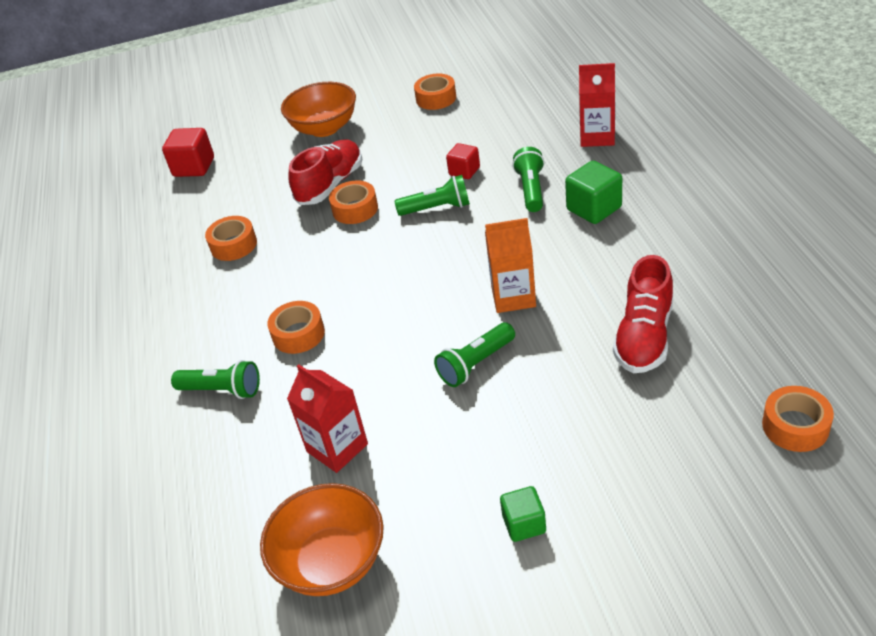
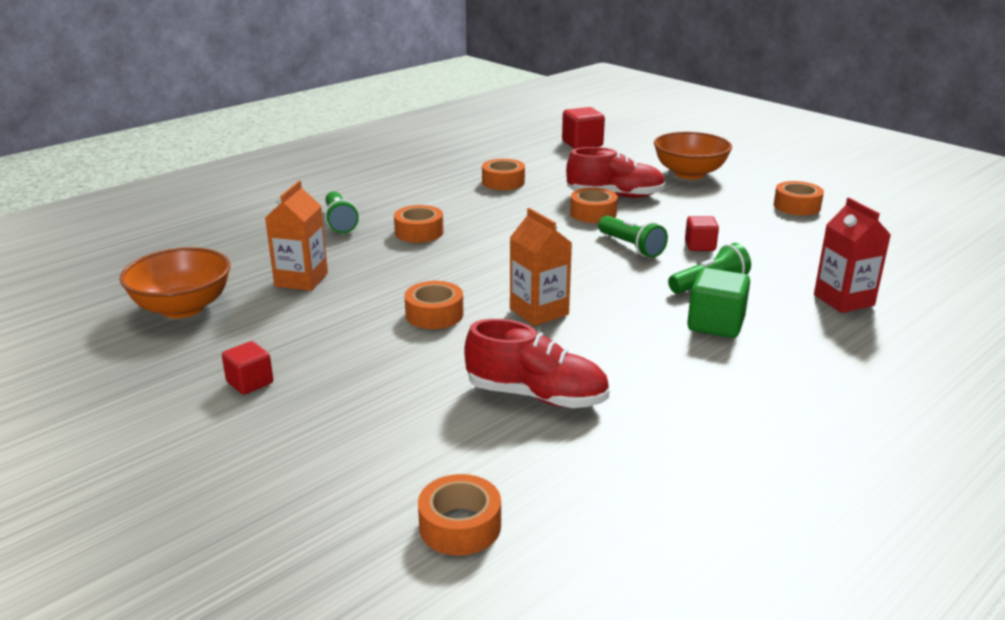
camera: 55 degrees right, 15 degrees down
red carton [287,364,368,473] -> orange carton [265,181,328,291]
green flashlight [434,322,515,387] -> orange tape [405,281,464,329]
green cube [500,486,546,542] -> red cube [222,341,273,395]
red shoe [613,255,673,373] -> red shoe turned 150 degrees counterclockwise [464,319,609,408]

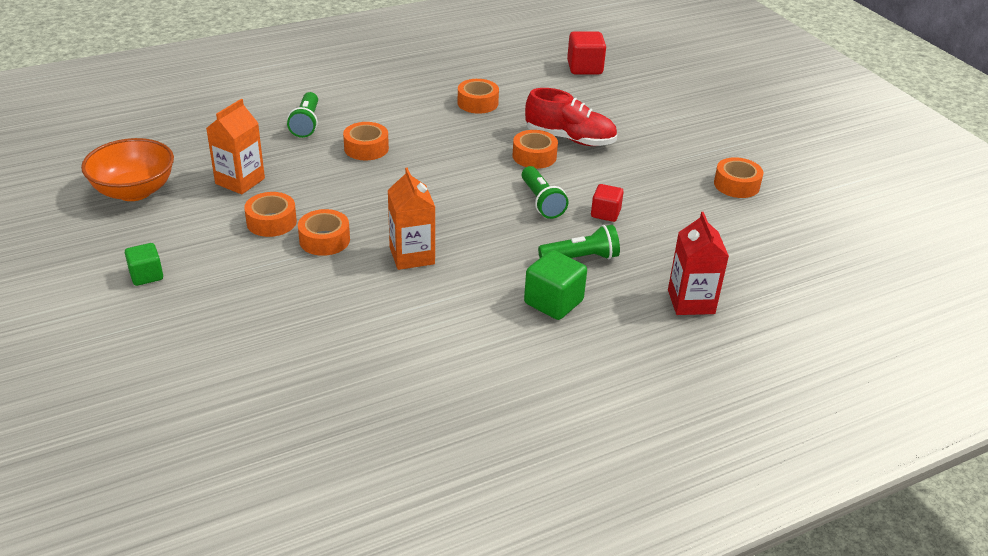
camera: 15 degrees right, 10 degrees up
red cube [222,341,273,395] -> green cube [125,243,163,286]
orange tape [418,474,501,556] -> orange tape moved to [244,192,297,237]
red shoe [464,319,609,408] -> none
orange bowl [654,132,732,179] -> none

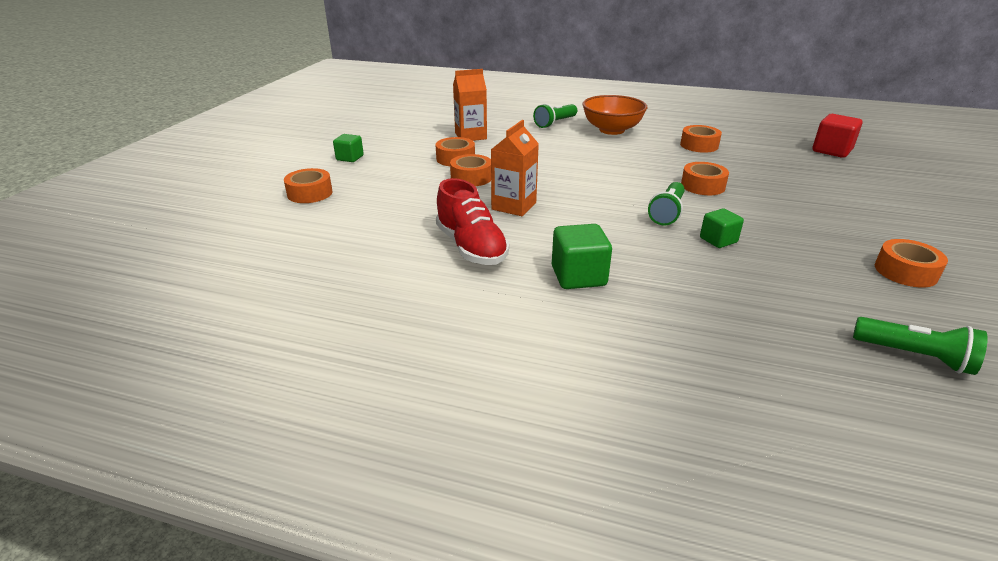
camera: 45 degrees right, 5 degrees down
orange bowl [81,138,174,201] -> orange bowl moved to [582,95,648,135]
orange tape [343,122,389,160] -> orange tape moved to [284,168,333,203]
red shoe [525,88,617,146] -> red shoe moved to [436,178,509,265]
green flashlight [538,225,620,259] -> green flashlight moved to [853,317,988,375]
red cube [591,184,624,222] -> green cube [700,208,744,248]
red carton [668,212,729,315] -> none

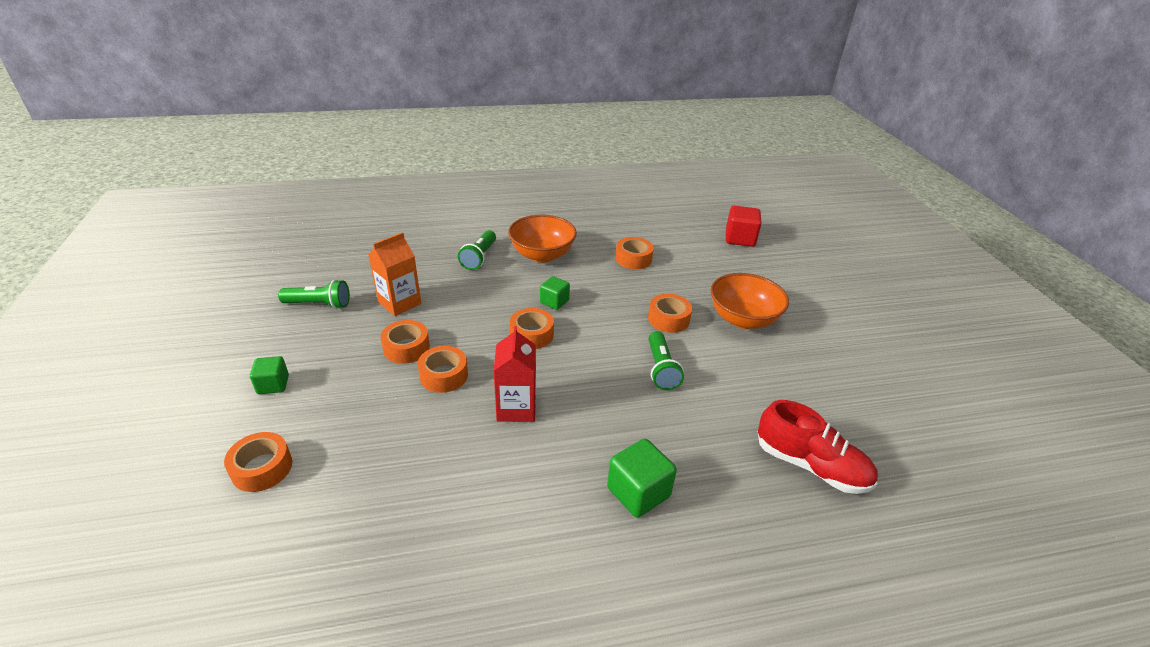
camera: 30 degrees left, 5 degrees up
red shoe [436,178,509,265] -> red shoe moved to [758,400,878,494]
orange carton [491,120,539,216] -> red carton [494,326,536,422]
green cube [700,208,744,248] -> green cube moved to [540,276,570,310]
green flashlight [853,317,988,375] -> green flashlight moved to [278,280,350,309]
orange tape [875,239,948,287] -> orange tape moved to [510,308,554,349]
none -> orange bowl [711,273,789,329]

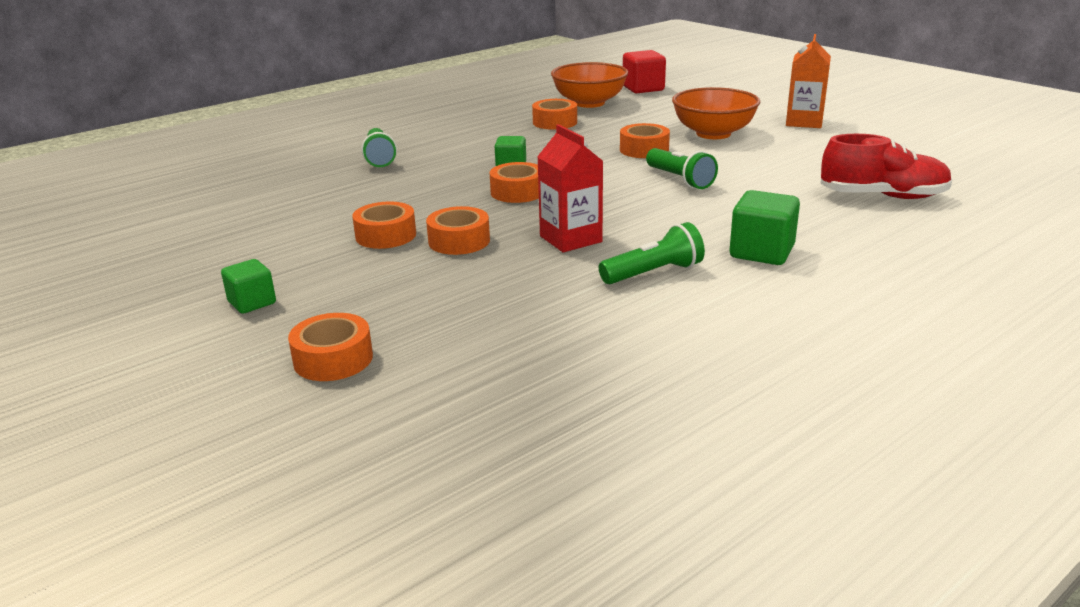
camera: 25 degrees left, 10 degrees down
green flashlight [278,280,350,309] -> green flashlight moved to [599,222,705,284]
orange carton [368,232,421,316] -> orange carton moved to [786,34,831,128]
orange bowl [508,215,577,263] -> orange bowl moved to [551,62,628,108]

